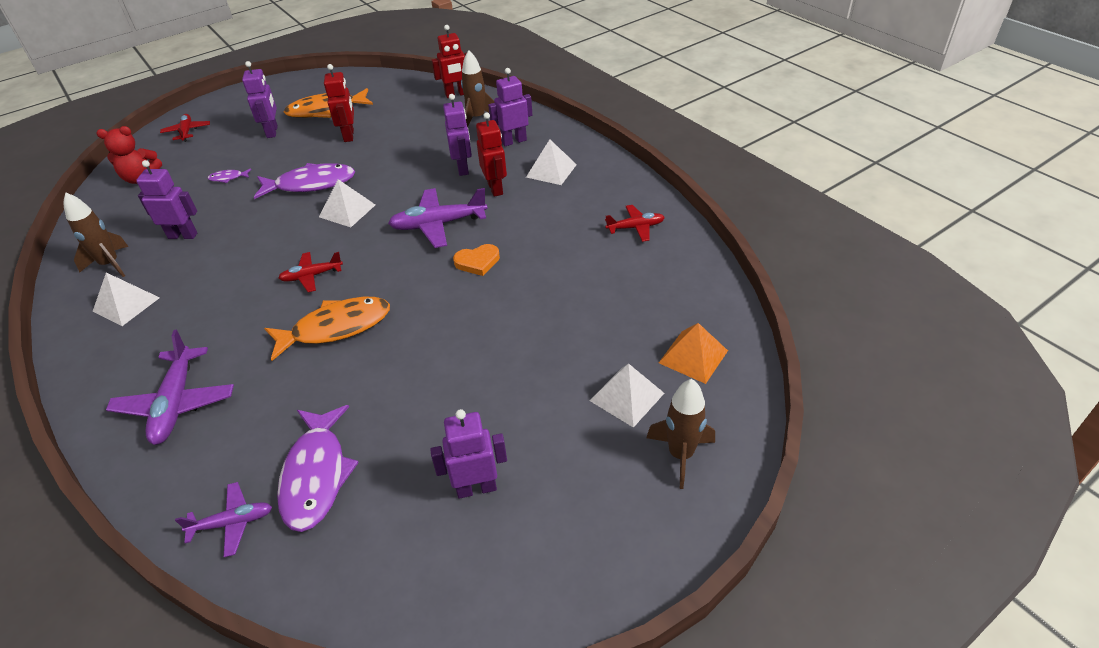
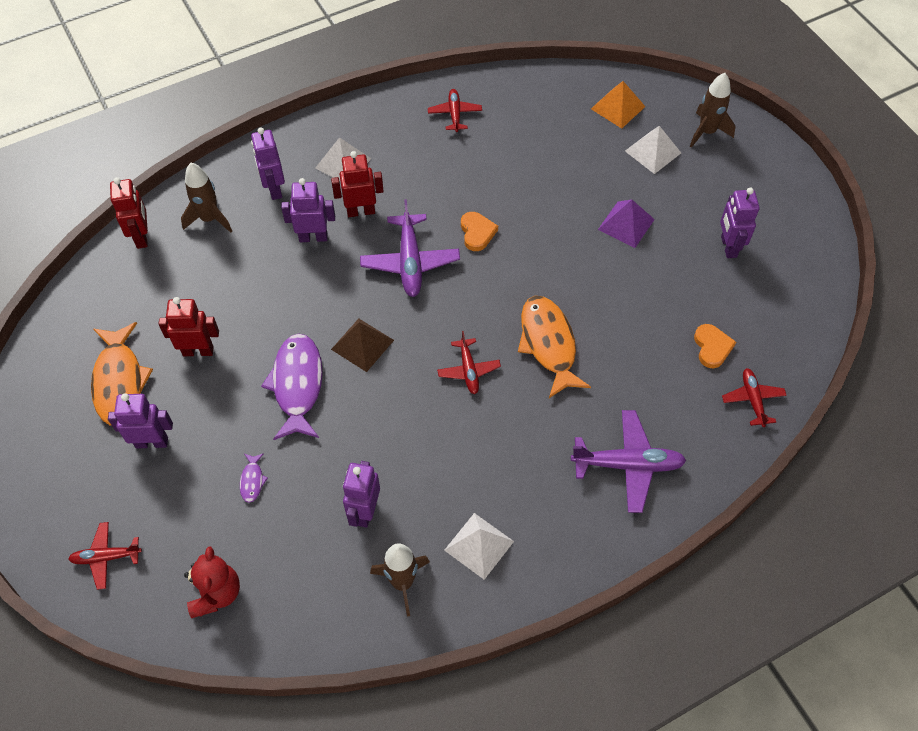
camera: 85 degrees left, 15 degrees up
purple plane [175,482,272,557] -> red plane [722,368,787,427]
purple fish [277,405,359,532] -> orange heart [694,324,736,368]
white pyramid [319,179,375,227] -> brown pyramid [331,319,394,372]
none -> purple pyramid [598,200,655,248]

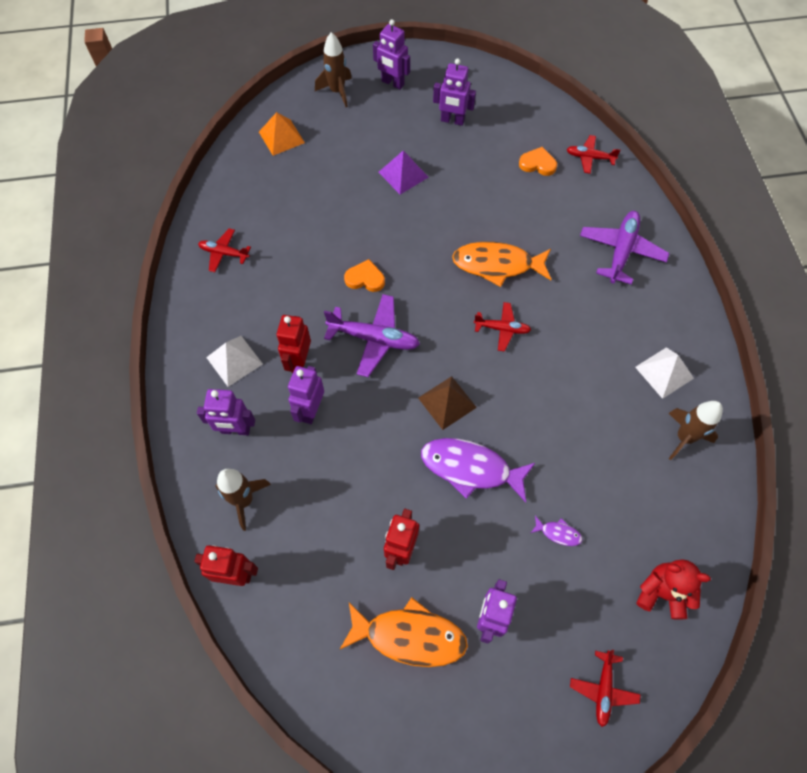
camera: 70 degrees left, 5 degrees up
purple robot [343,461,380,528] -> purple robot moved to [373,19,410,90]
white pyramid [625,126,681,174] -> none

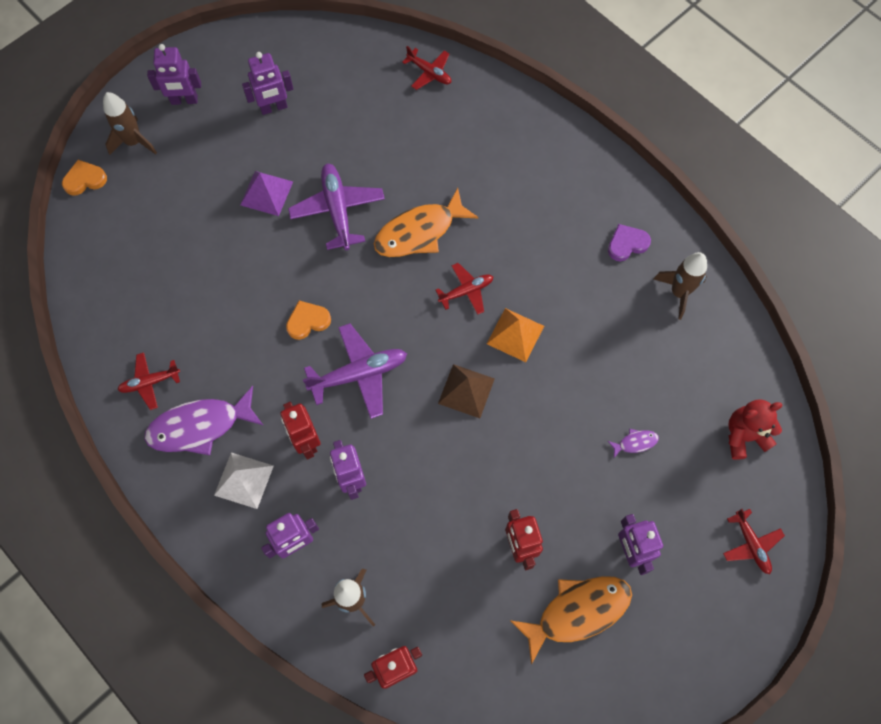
camera: 35 degrees left, 5 degrees up
orange pyramid [259,112,305,156] -> orange pyramid moved to [487,308,544,362]
purple fish [421,438,535,502] -> purple fish moved to [144,386,263,455]
orange heart [519,147,557,176] -> orange heart moved to [62,160,107,196]
red plane [567,135,621,174] -> red plane turned 120 degrees counterclockwise [402,46,451,90]
purple plane [580,211,669,285] -> purple plane moved to [288,164,385,250]
white pyramid [635,347,694,399] -> purple heart [608,224,651,261]

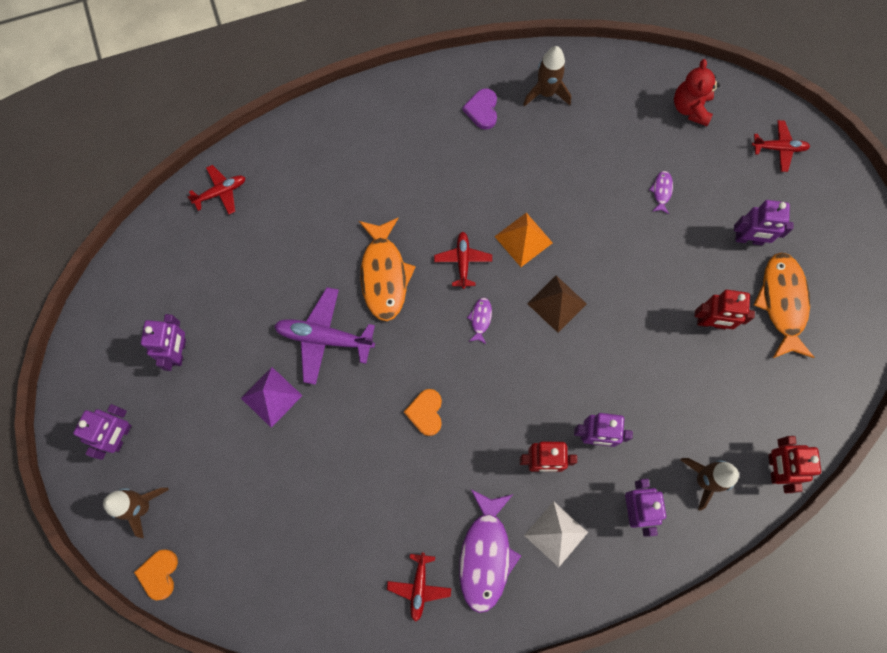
camera: 65 degrees left, 5 degrees up
purple plane [303,323,407,419] -> none
none -> purple fish [467,297,492,344]

